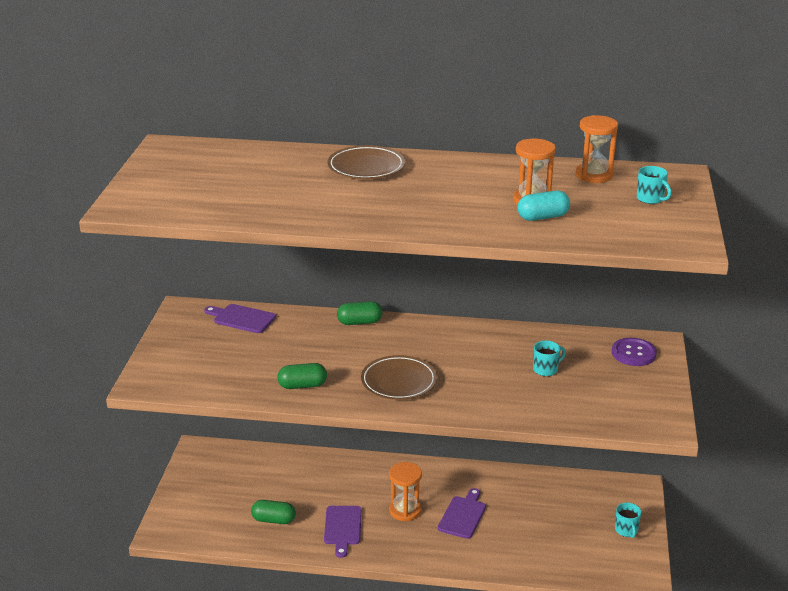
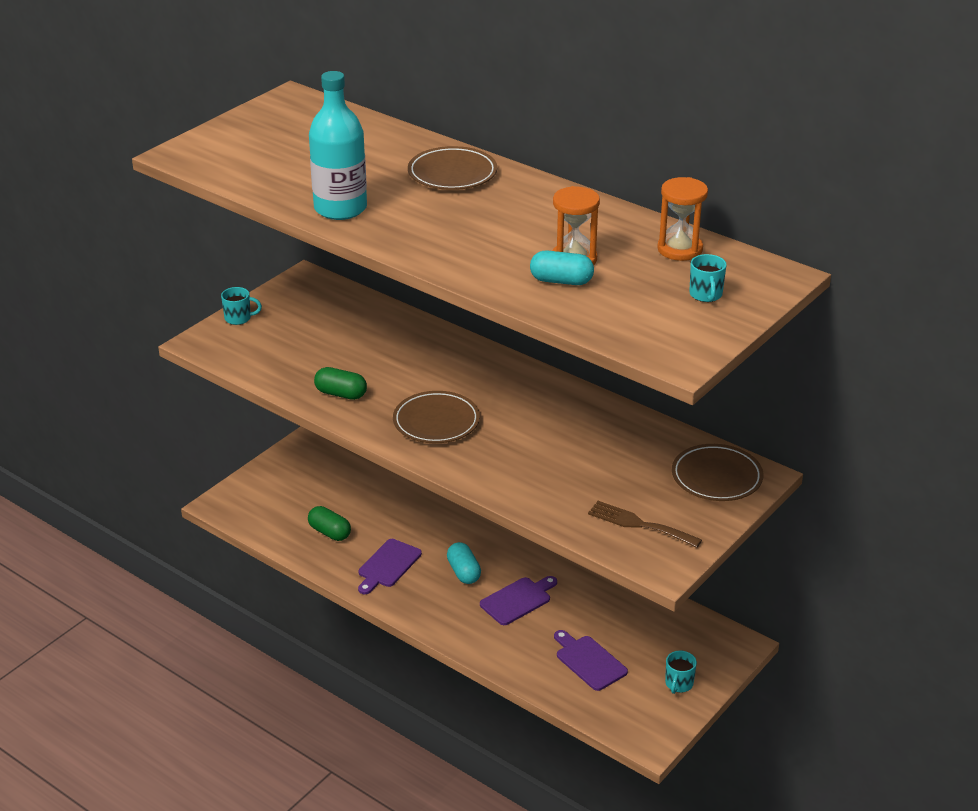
camera: 30 degrees right, 5 degrees up
purple cutting board [204,304,276,333] -> purple cutting board moved to [554,630,628,691]
green capsule [337,301,383,325] -> none
orange hourglass [389,462,422,522] -> turquoise capsule [447,542,481,584]
turquoise mug [533,341,566,376] -> turquoise mug moved to [221,287,262,325]
purple button [612,338,657,366] -> brown plate [672,444,763,501]
none -> turquoise bottle [309,71,367,220]
none -> brown fork [588,501,702,548]

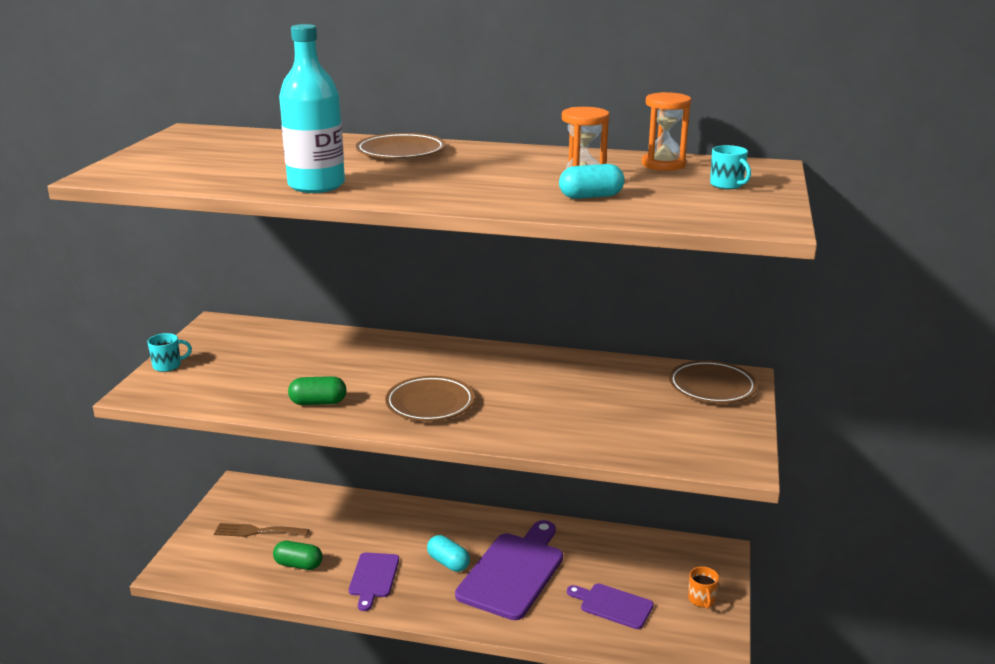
camera: 25 degrees left, 10 degrees down
purple cutting board [480,576,557,625] -> purple cutting board [455,520,563,620], size x1.80
brown fork [588,501,702,548] -> brown fork moved to [214,523,309,537]
turquoise mug [665,651,697,694] -> orange mug [688,567,719,609]

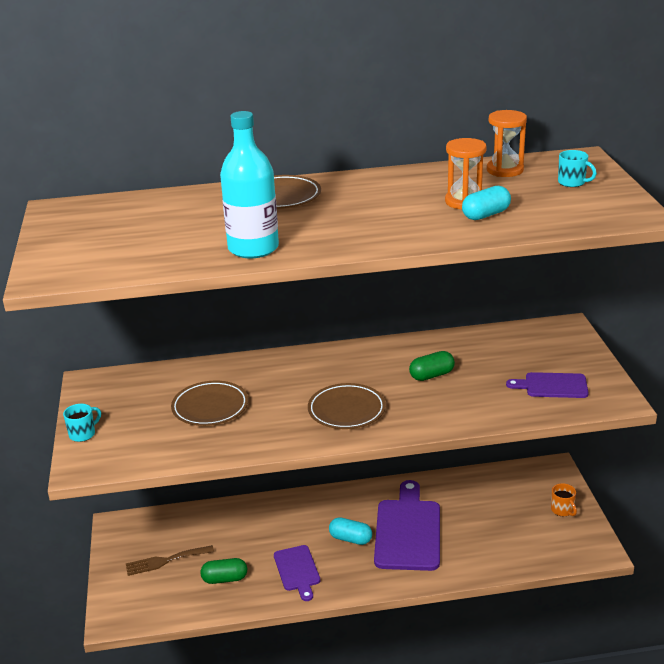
camera: 20 degrees left, 5 degrees up
green capsule [288,376,347,405] -> green capsule moved to [409,351,455,381]
purple cutting board [567,583,654,629] -> purple cutting board moved to [506,372,589,398]
brown plate [669,360,757,403] -> brown plate moved to [171,381,248,426]

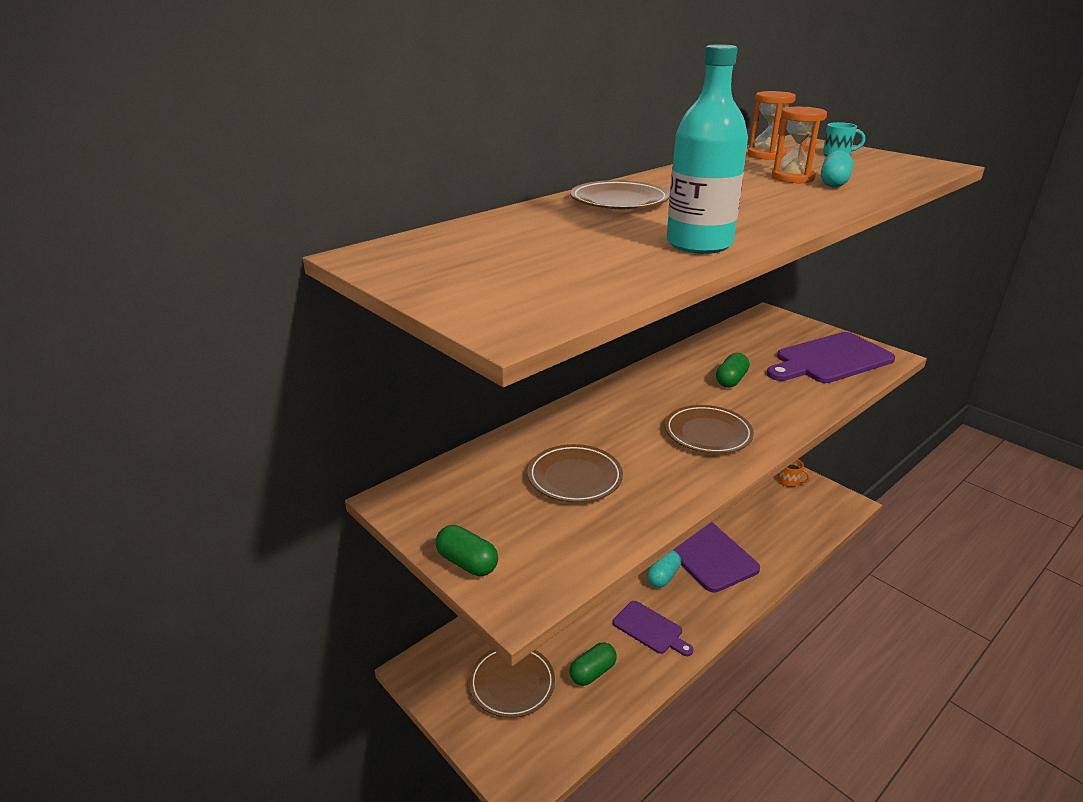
camera: 35 degrees left, 0 degrees up
turquoise mug [63,404,101,442] -> green capsule [436,525,498,576]
brown fork [126,545,214,576] -> brown plate [469,649,555,718]
turquoise capsule [329,517,372,545] -> turquoise capsule turned 45 degrees counterclockwise [647,550,681,588]
purple cutting board [506,372,589,398] -> purple cutting board [767,332,895,383], size x1.80

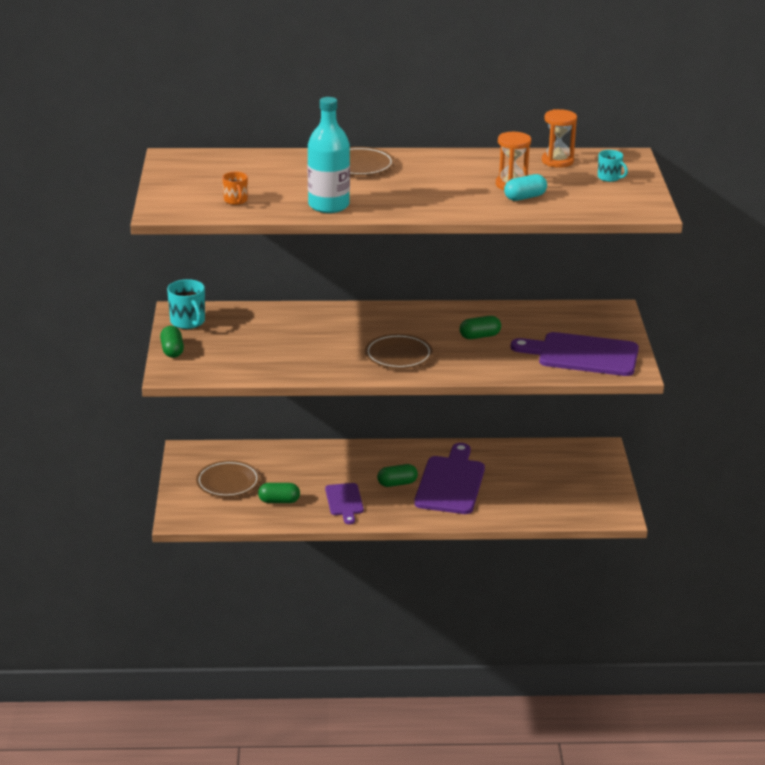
camera: 40 degrees right, 0 degrees up
brown plate [528,444,623,503] -> none
turquoise capsule [647,550,681,588] -> green capsule [377,464,418,487]
orange mug [778,459,810,487] -> orange mug moved to [222,172,248,205]
none -> turquoise mug [167,279,205,329]

